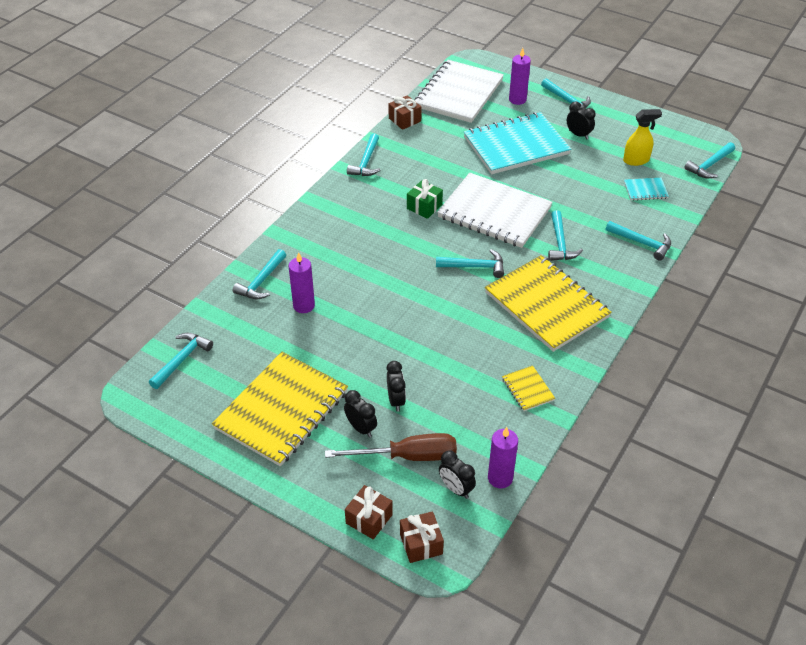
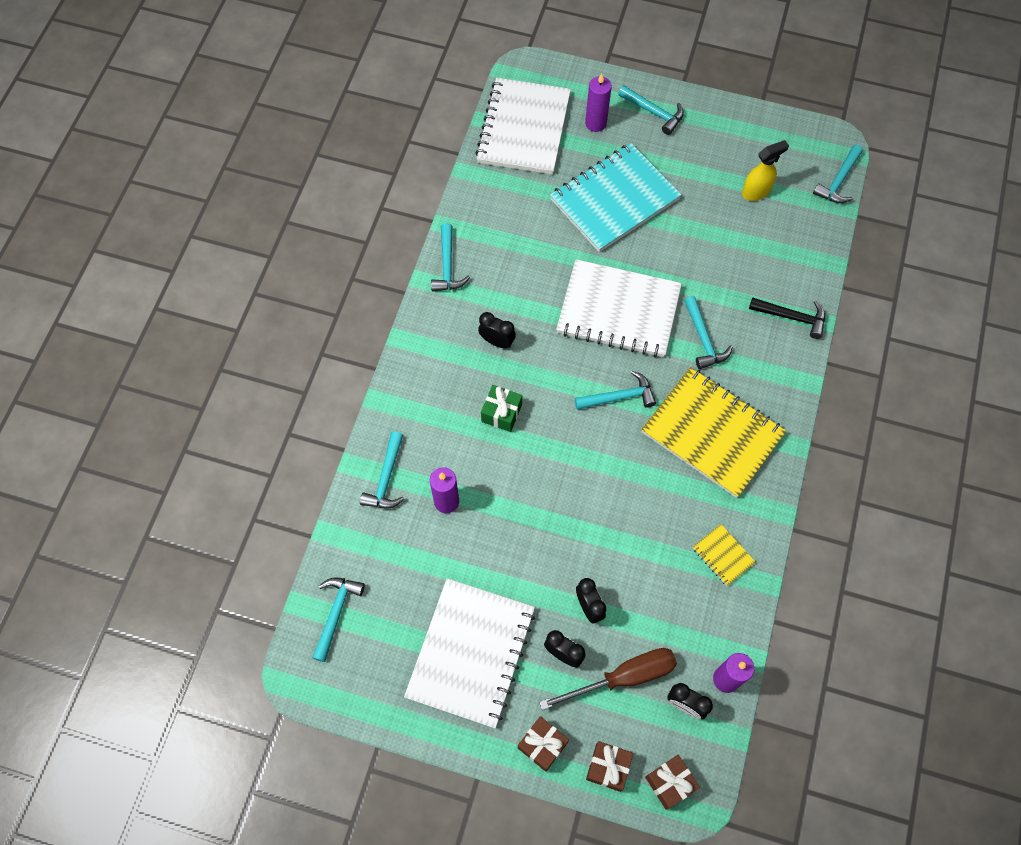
camera: 15 degrees left, 20 degrees up
yellow notebook [212,352,348,466] -> white notebook [404,578,535,728]
brown gift [388,95,422,130] -> brown gift moved to [518,716,569,772]
green gift [407,179,443,219] -> green gift moved to [481,385,522,432]
black clock [567,101,596,140] -> black clock moved to [478,312,516,348]
turquoise hammer [606,221,671,261] -> black hammer [749,297,825,339]
turquoise notebook [624,178,669,201] -> none

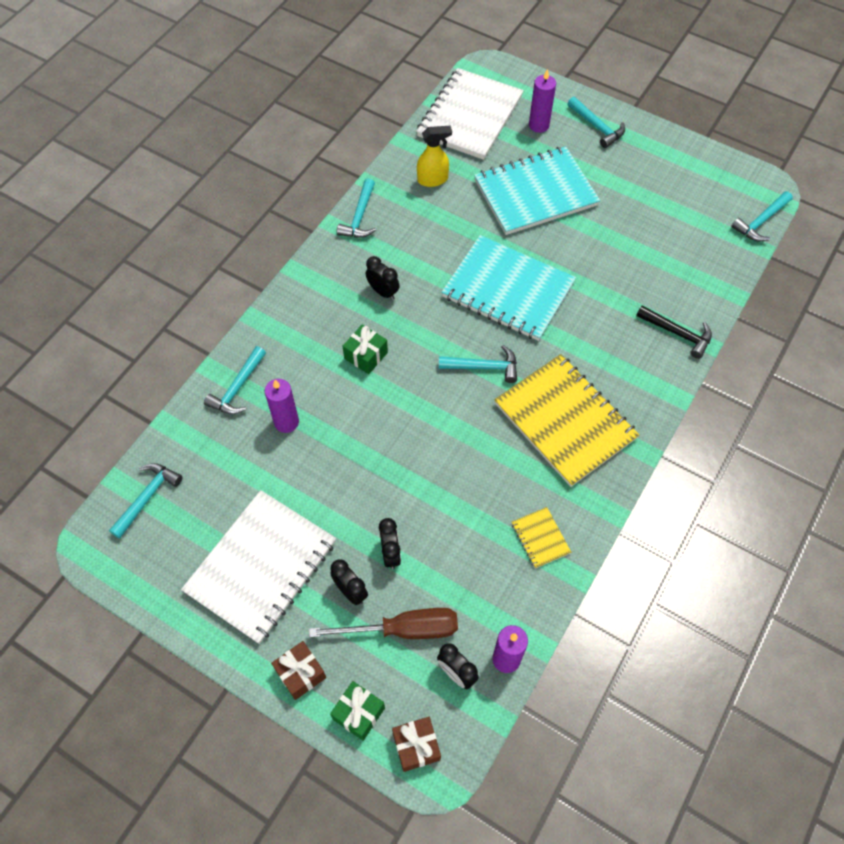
camera: 15 degrees right, 5 degrees down
white notebook [556,259,682,357] -> turquoise notebook [441,235,576,341]
brown gift [586,741,633,792] -> green gift [330,681,385,741]
turquoise hammer [684,296,733,369] -> none
yellow spray bottle [742,140,789,201] -> yellow spray bottle moved to [417,126,452,187]

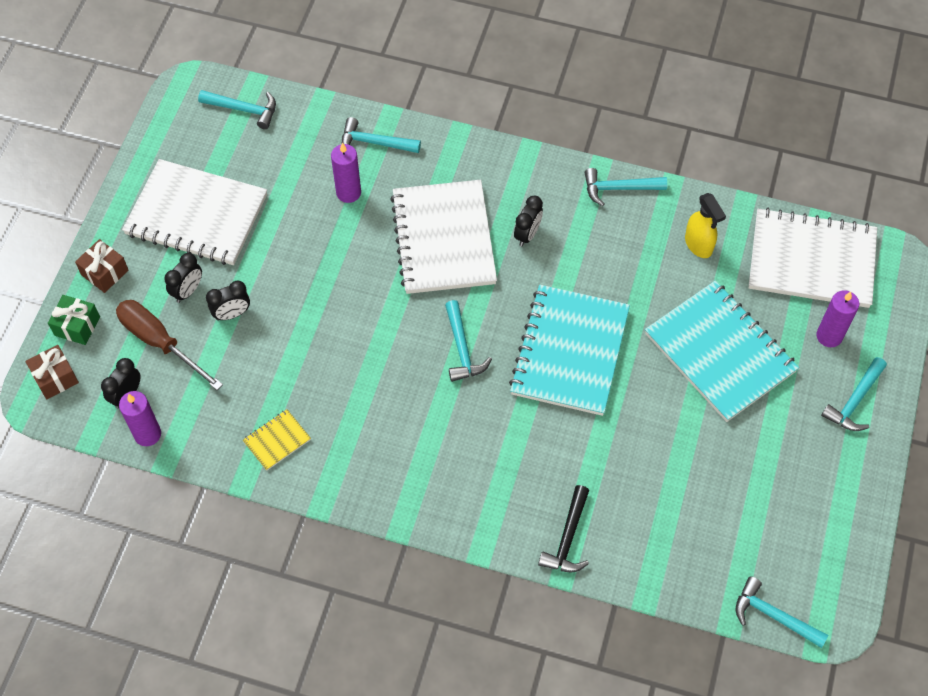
camera: 75 degrees right, 0 degrees up
brown screwdriver [309,608,458,639] -> brown screwdriver turned 150 degrees clockwise [116,300,223,390]
green gift [343,324,388,374] -> white notebook [390,180,497,294]
yellow notebook [494,354,639,487] -> none

